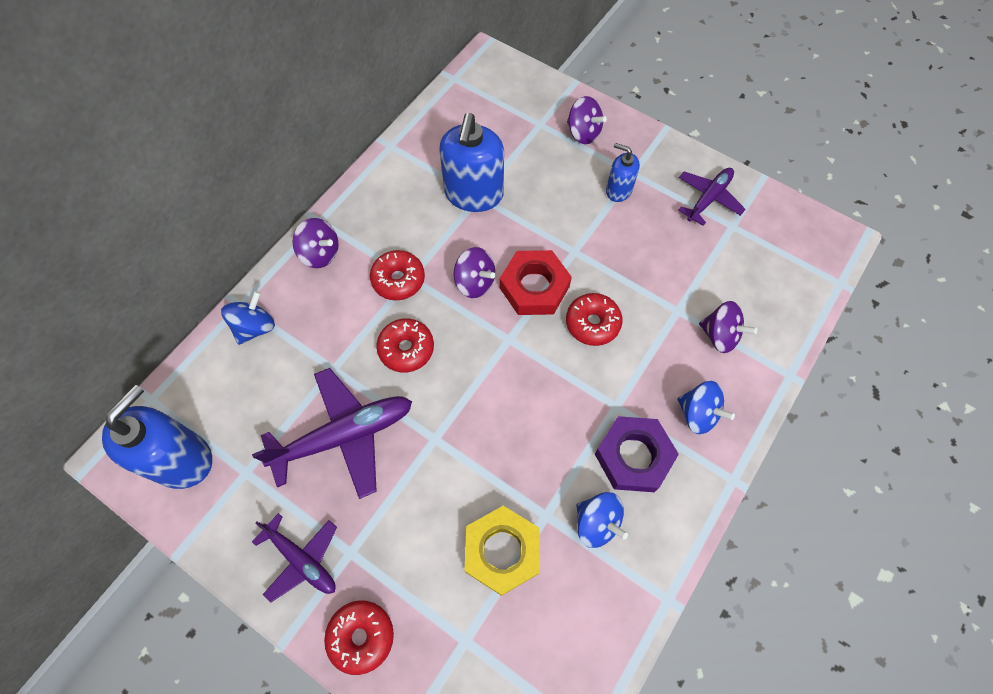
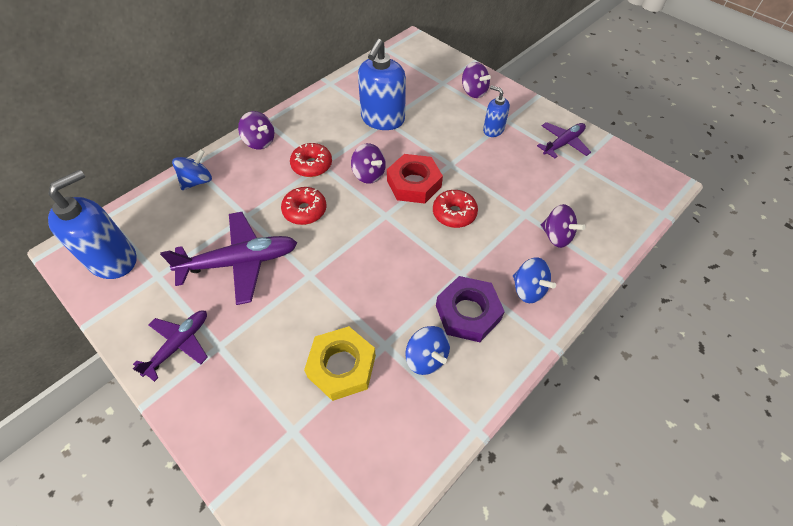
camera: 10 degrees right, 10 degrees down
purple plane [252,513,337,602] -> purple plane turned 105 degrees counterclockwise [133,310,208,382]
red donut [324,600,394,675] -> none

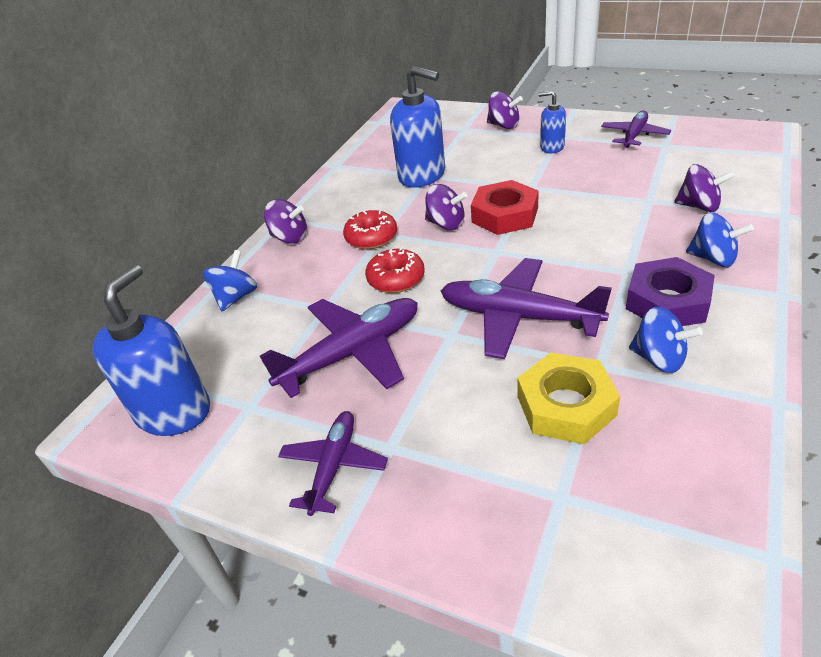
camera: 15 degrees left, 15 degrees down
blue soap dispenser [358,39,406,130] -> blue soap dispenser turned 60 degrees counterclockwise [390,66,445,188]
red donut [433,190,478,228] -> none
none -> purple plane [441,258,612,359]

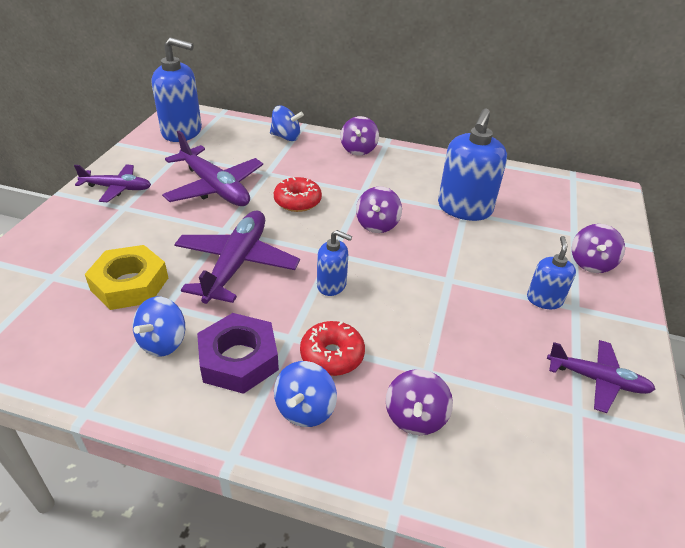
camera: 75 degrees right, 0 degrees up
red donut [343,210,397,249] -> red donut moved to [300,321,365,376]
red nut [471,180,539,235] -> none
none -> blue soap dispenser [317,230,352,296]

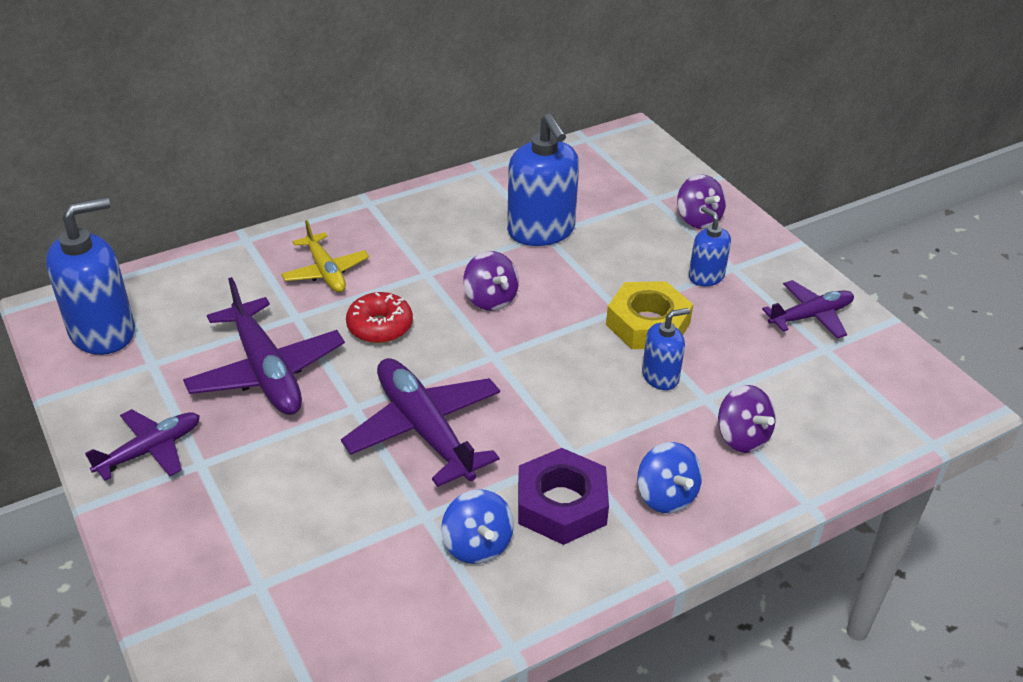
camera: 45 degrees left, 0 degrees up
yellow nut [85,245,168,310] -> yellow nut moved to [606,281,693,349]
purple plane [162,131,263,206] -> purple plane turned 60 degrees clockwise [183,277,345,415]
blue spinning top [270,106,304,141] -> none
red donut [300,321,365,376] -> none
blue soap dispenser [317,230,352,296] -> blue soap dispenser moved to [642,308,690,390]
purple spinning top [340,116,379,155] -> none
none -> yellow plane [281,220,369,293]

